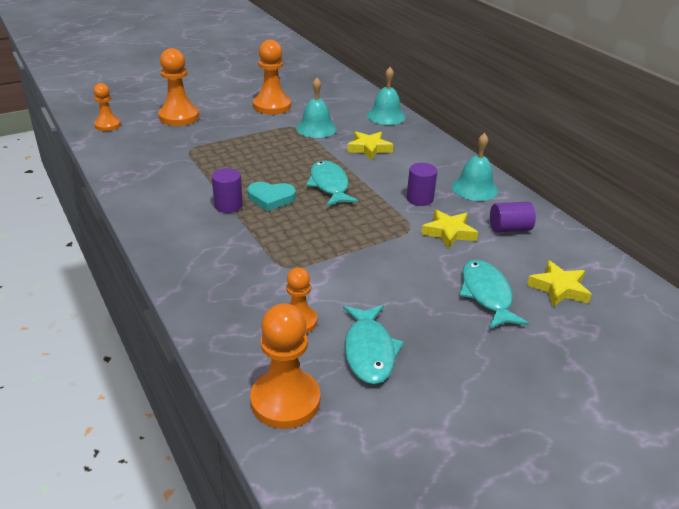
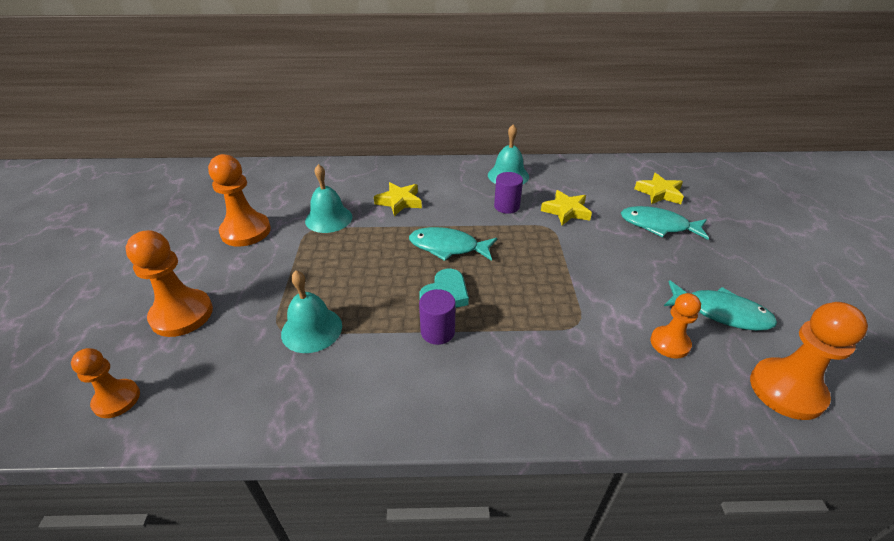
camera: 60 degrees left, 5 degrees up
turquoise bell [367,67,406,125] -> turquoise bell moved to [281,270,342,353]
purple cylinder [490,202,536,233] -> none

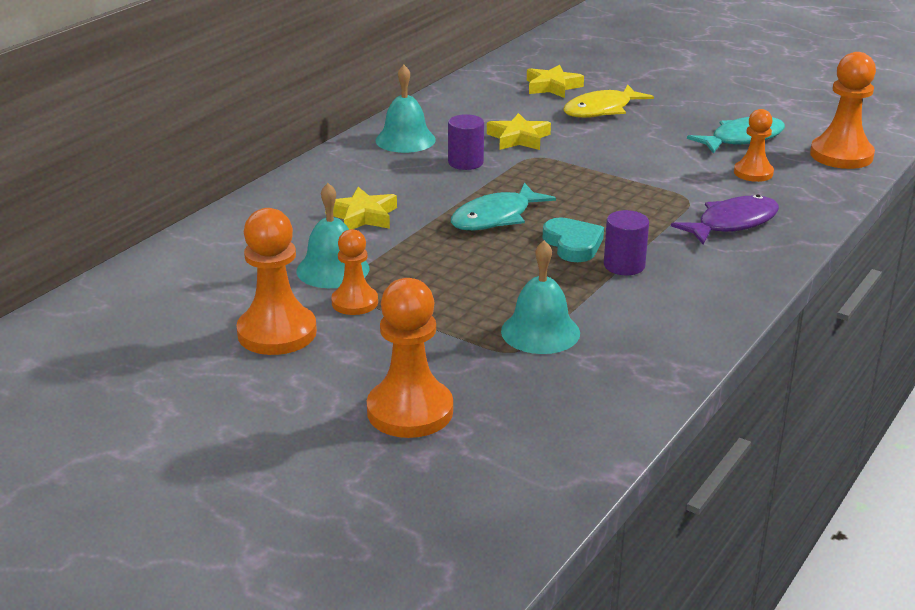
camera: 55 degrees left, 10 degrees down
orange pawn [71,348,140,418] -> orange pawn moved to [331,229,378,315]
turquoise fish [621,206,709,240] -> yellow fish [563,85,654,118]
none -> purple fish [671,194,779,245]

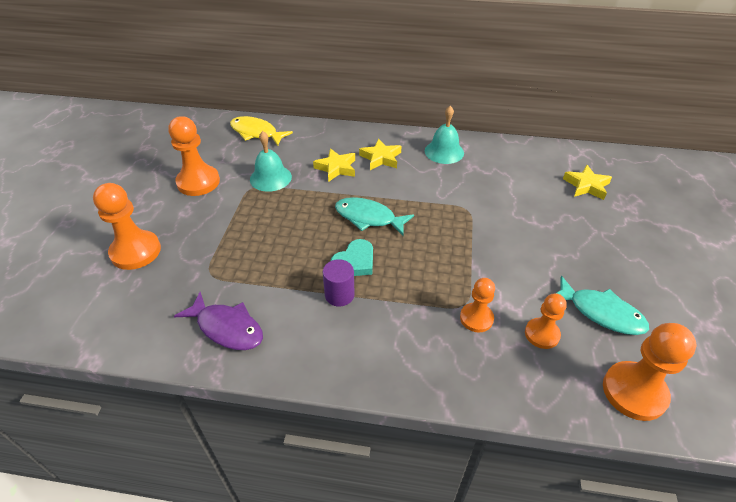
camera: 65 degrees right, 15 degrees up
orange pawn [331,229,378,315] -> orange pawn moved to [460,278,495,332]
purple cylinder [448,114,484,170] -> none
yellow star [487,113,551,150] -> yellow star moved to [359,138,402,170]
turquoise bell [501,240,580,354] -> none
yellow fish [563,85,654,118] -> yellow fish moved to [230,116,293,146]
purple fish [671,194,779,245] -> purple fish moved to [174,292,263,350]

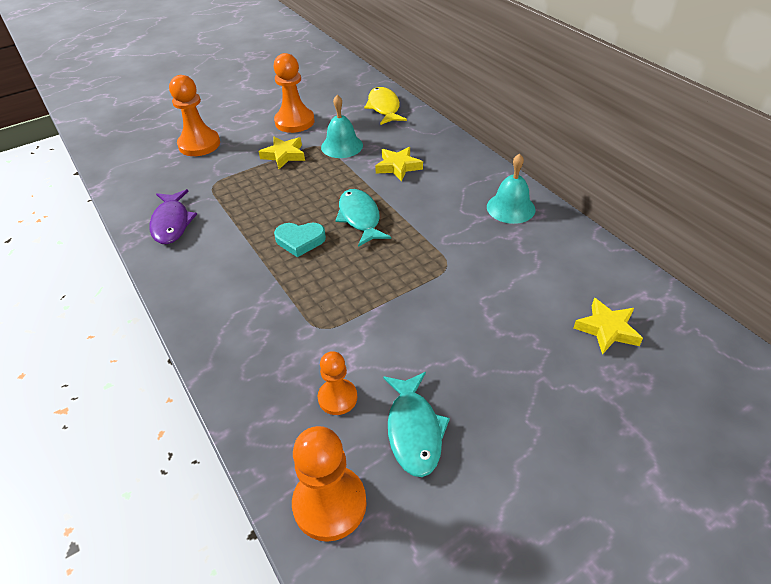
camera: 50 degrees right, 0 degrees up
purple cylinder [323,259,355,307] -> none
yellow star [359,138,402,170] -> yellow star moved to [259,137,305,169]
orange pawn [460,278,495,332] -> none

